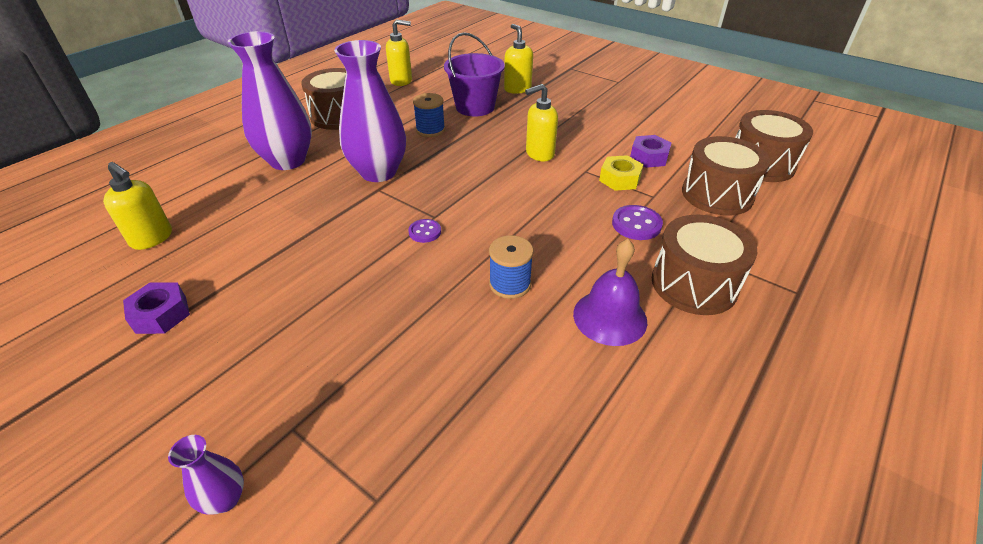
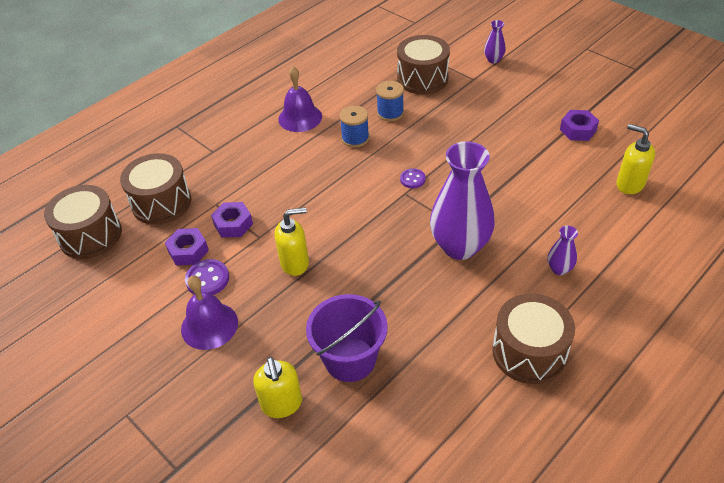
camera: 170 degrees left, 5 degrees up
purple vase [228,31,312,170] -> purple vase [548,226,578,275], size x0.44
yellow soap dispenser [386,19,412,86] -> none
blue spool [413,93,445,137] -> blue spool moved to [376,81,404,121]
yellow nut [599,155,644,191] -> purple nut [211,202,253,238]
purple button [612,205,663,240] -> purple button moved to [185,259,229,295]
brown drum [652,215,757,315] -> brown drum moved to [397,35,450,94]
none -> purple bell [181,275,238,350]

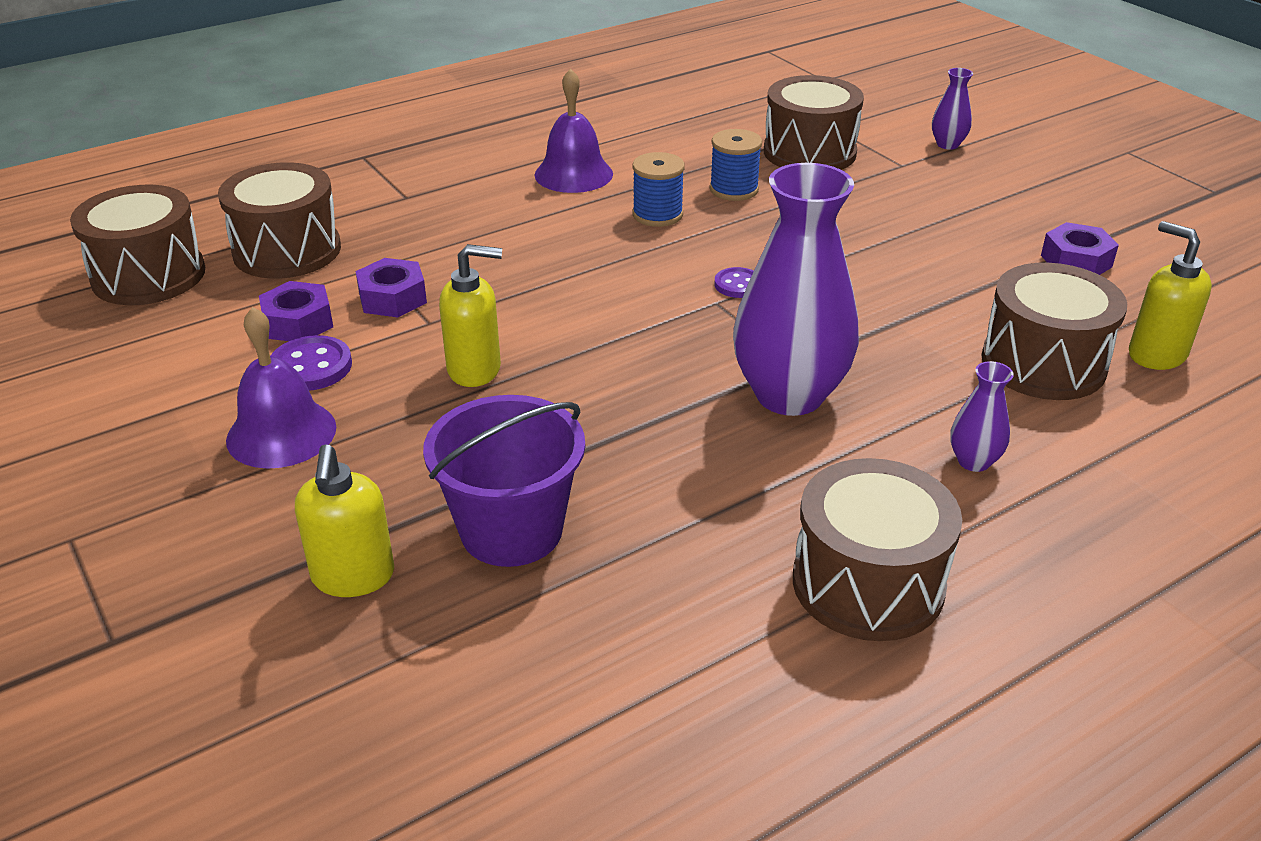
camera: 10 degrees right, 10 degrees down
none -> brown drum [982,263,1127,400]

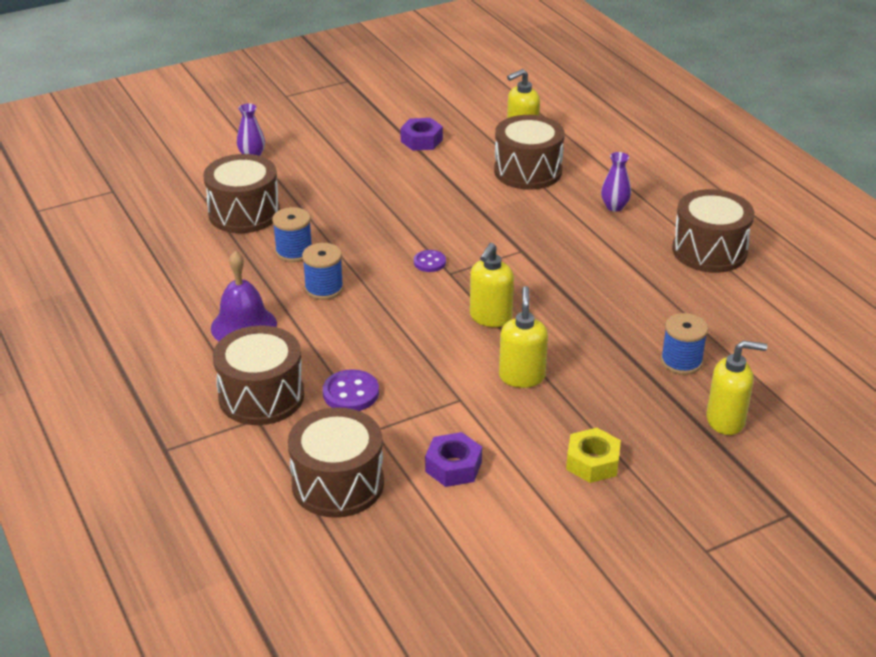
camera: 85 degrees left, 0 degrees up
brown drum [70,185,205,305] -> brown drum moved to [213,325,304,425]
purple bell [226,307,336,469] -> yellow nut [566,428,621,483]
purple button [271,335,352,391] -> purple button moved to [323,369,379,411]
purple nut [356,258,427,317] -> none
purple bucket [423,395,585,567] -> blue spool [661,313,708,375]
purple vase [733,163,859,416] -> none
none -> yellow soap dispenser [470,243,514,327]

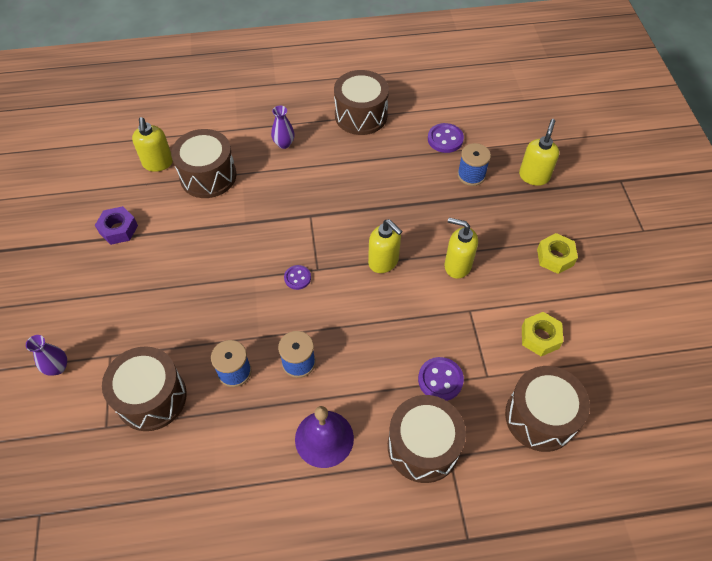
camera: 70 degrees left, 20 degrees up
purple nut [425,432,482,487] -> yellow nut [522,312,563,356]
none -> purple button [428,123,464,153]

